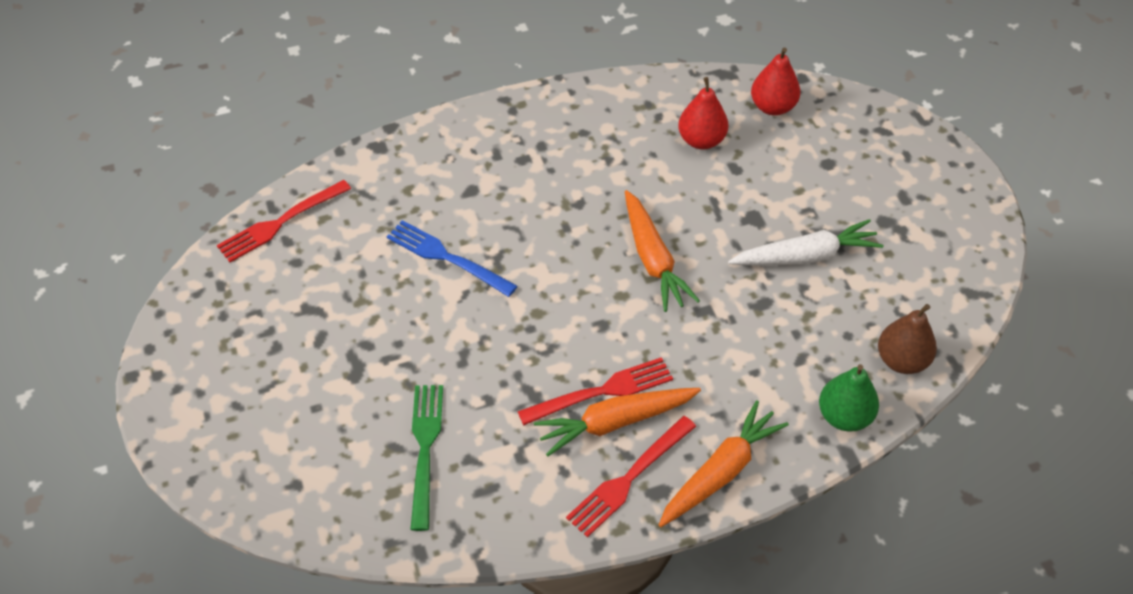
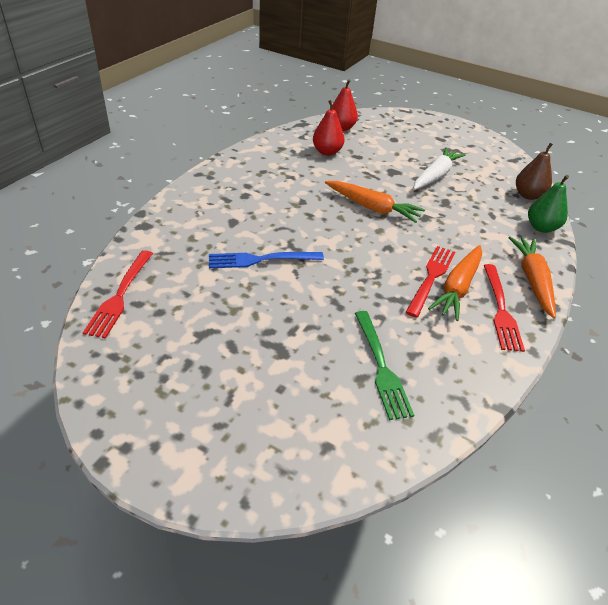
camera: 45 degrees left, 10 degrees down
green fork [410,385,443,531] -> green fork turned 150 degrees counterclockwise [355,311,414,420]

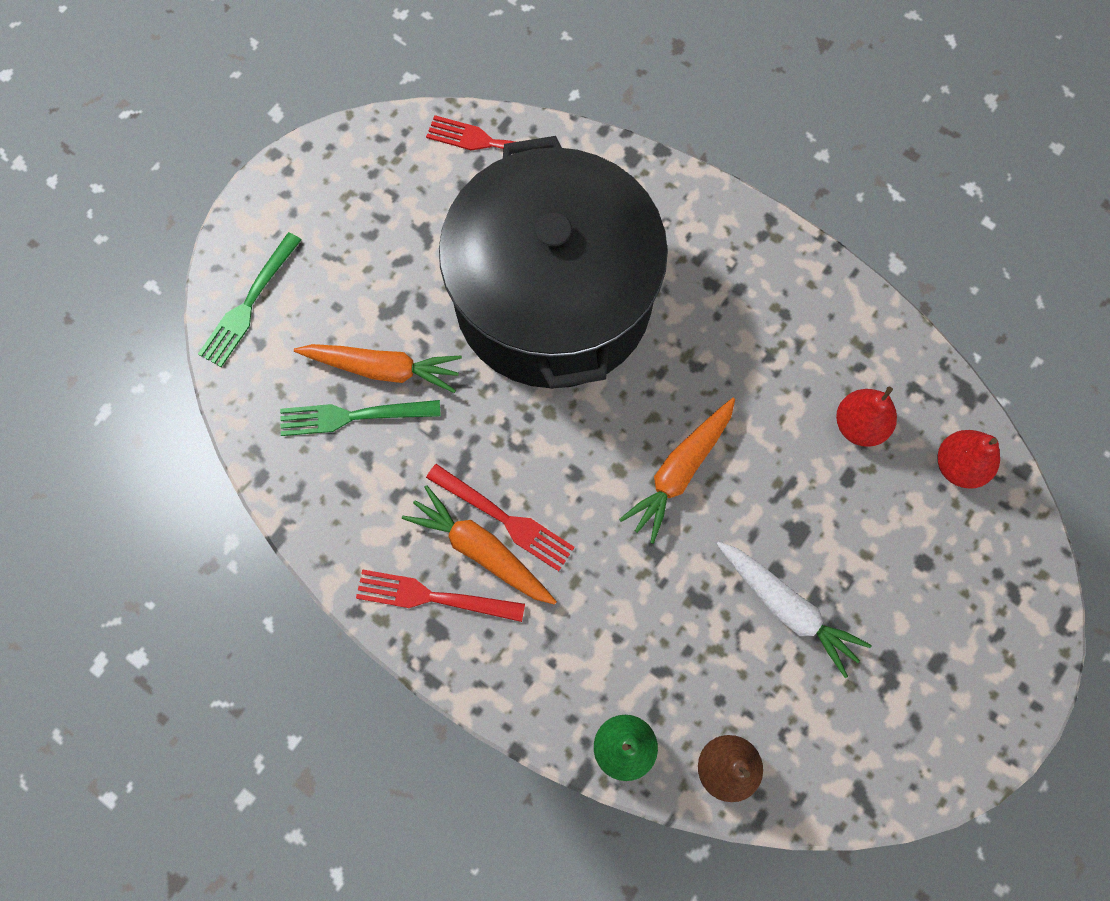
camera: 100 degrees right, 30 degrees up
blue fork [209,252,324,268] -> black pot [439,136,668,389]
orange carrot [508,236,556,318] -> orange carrot moved to [294,344,462,393]
none -> green fork [198,232,301,367]

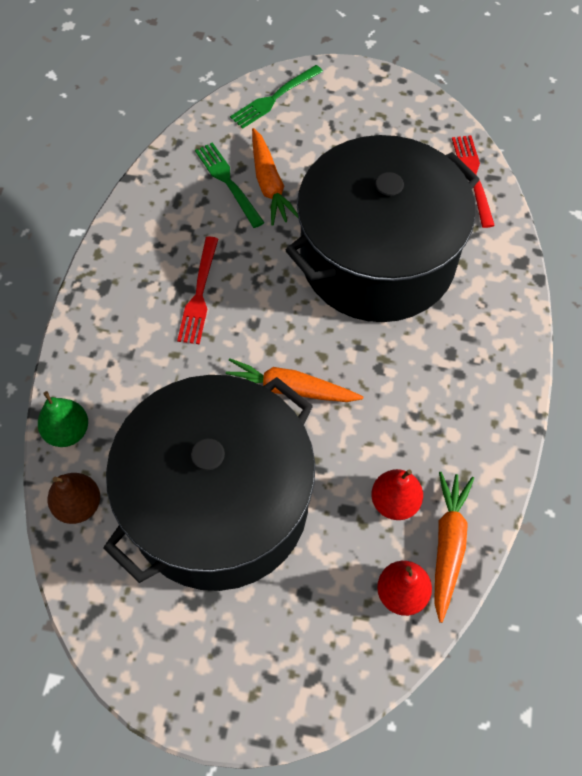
camera: 65 degrees right, 10 degrees down
green fork [198,232,301,367] -> green fork turned 45 degrees counterclockwise [230,65,323,129]
red fork [356,569,525,622] -> none
orange carrot [402,485,557,605] -> orange carrot moved to [434,472,474,623]
white carrot [717,541,872,678] -> black pot [103,375,315,591]

